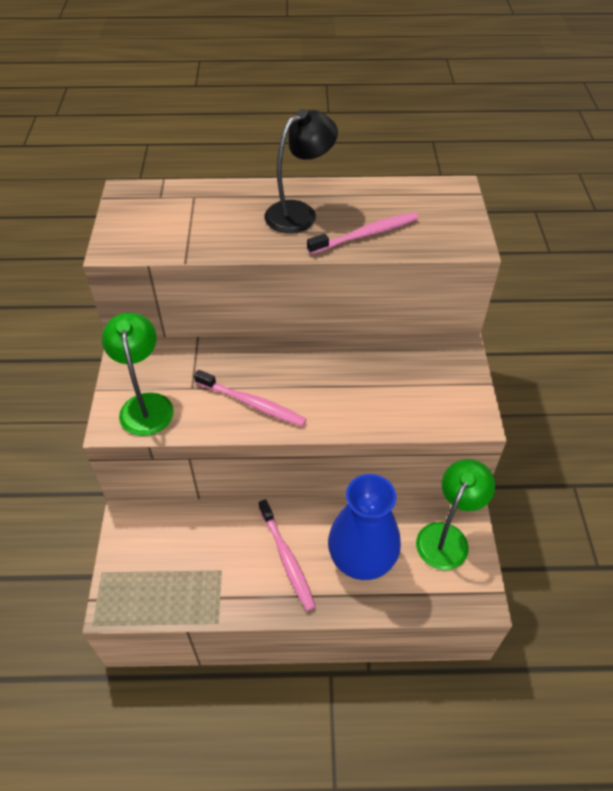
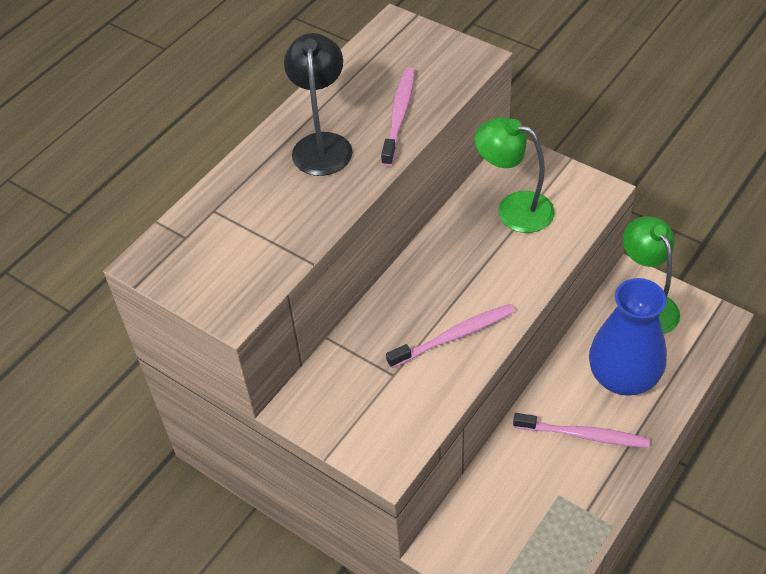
camera: 50 degrees left, 0 degrees up
green lamp [102,313,174,436] -> green lamp moved to [474,117,555,233]

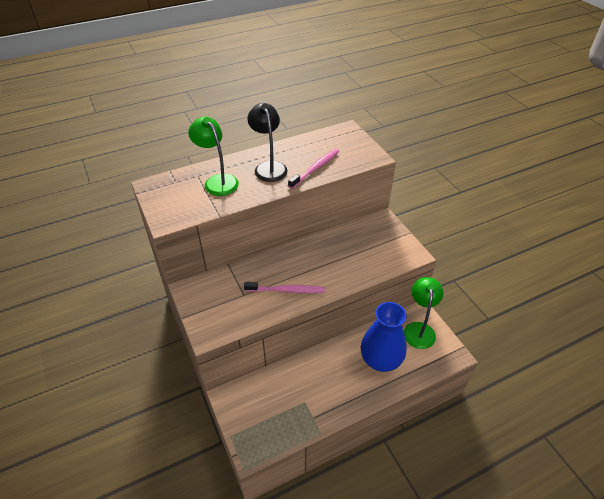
camera: 25 degrees right, 5 degrees down
black lamp [284,33,353,176] -> black lamp turned 45 degrees counterclockwise [247,103,288,182]
green lamp [474,117,555,233] -> green lamp moved to [188,117,239,196]
pink toothbrush [513,413,650,448] -> none

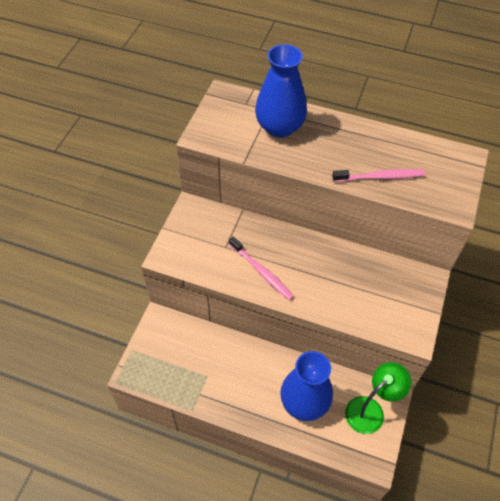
camera: 45 degrees right, 10 degrees up
green lamp [188,117,239,196] -> blue vase [255,44,307,138]
black lamp [247,103,288,182] -> none

